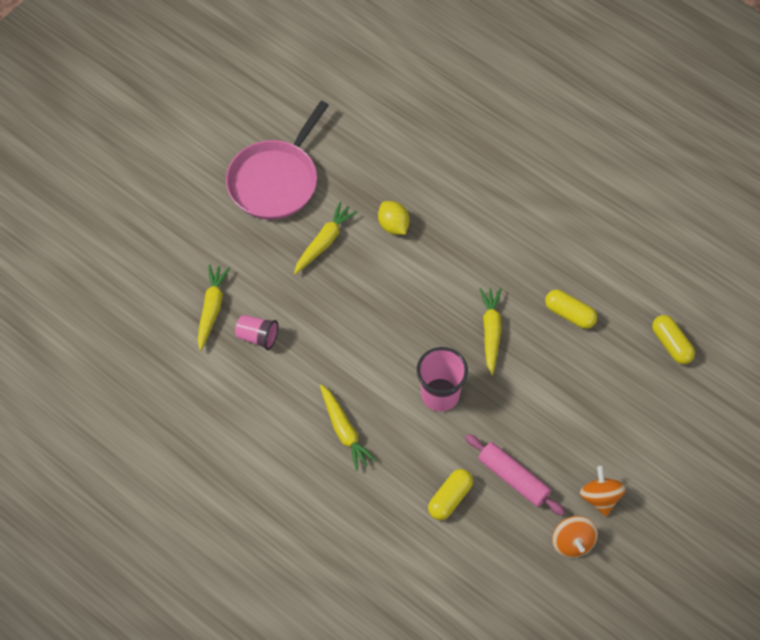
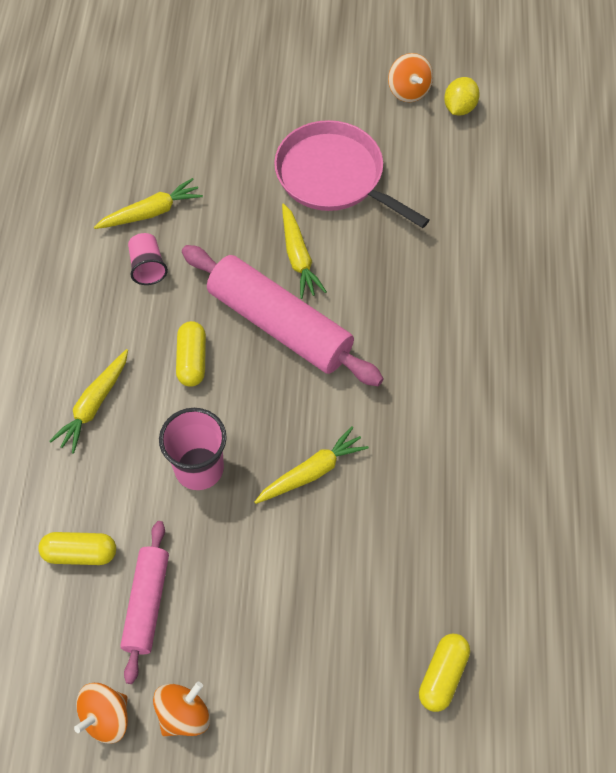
camera: 55 degrees right, 0 degrees up
pink pan [226,101,329,220] -> pink pan turned 45 degrees clockwise [274,120,429,228]
yellow carrot [294,202,357,274] -> yellow carrot turned 75 degrees clockwise [282,203,327,299]
yellow lemon [378,201,409,235] -> yellow lemon moved to [444,77,480,115]
yellow capsule [545,290,597,329] -> yellow capsule moved to [176,321,206,387]
none -> pink rolling pin [182,245,384,386]
none -> orange spinning top [388,53,433,102]

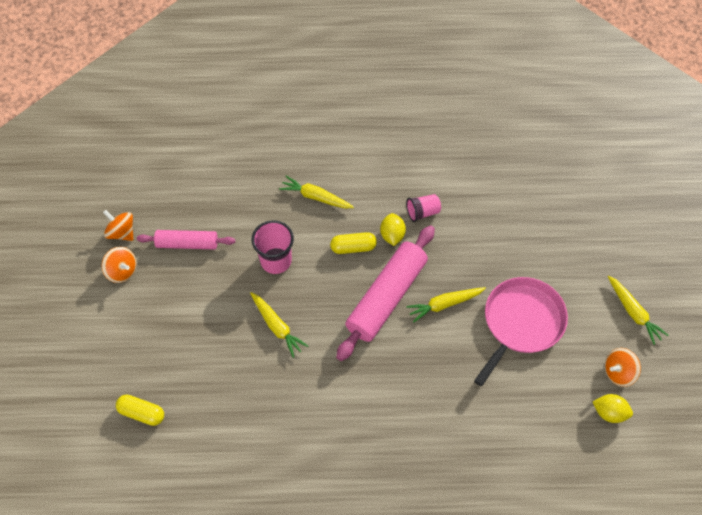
camera: 85 degrees right, 0 degrees up
yellow capsule [38,532,116,565] -> none
yellow carrot [94,178,203,229] -> yellow carrot moved to [607,275,669,345]
none -> yellow lemon [380,213,406,246]

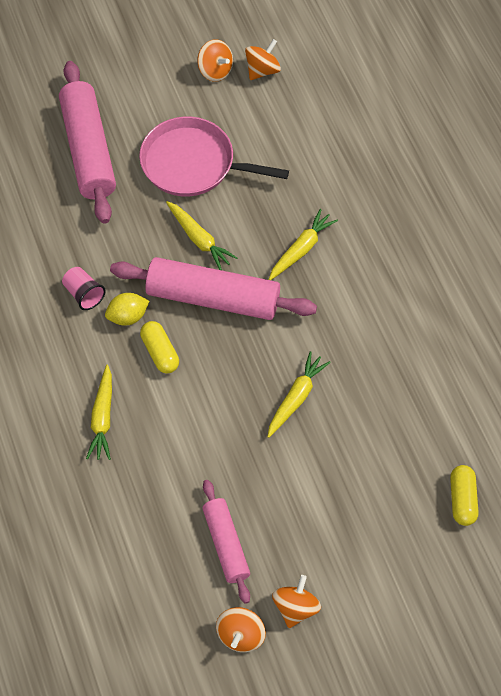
camera: 110 degrees left, 0 degrees up
pink cup [251,220,294,274] -> none
yellow lemon [593,394,633,423] -> orange spinning top [245,39,281,80]
yellow carrot [607,275,669,345] -> yellow carrot moved to [269,209,338,280]
none -> pink rolling pin [59,61,116,224]

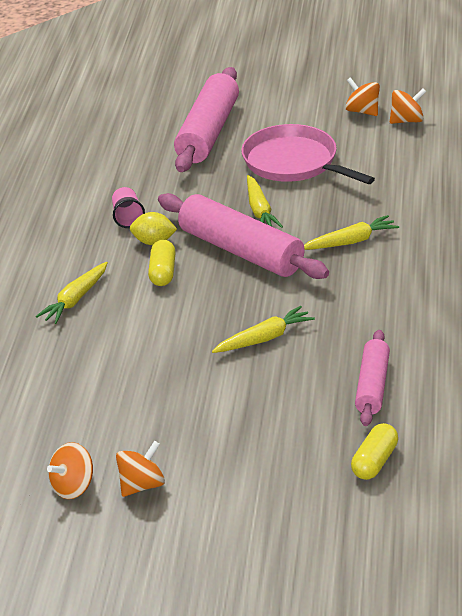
camera: 30 degrees right, 25 degrees down
orange spinning top [197,39,233,82] -> orange spinning top turned 150 degrees clockwise [345,77,380,116]
pink rolling pin [202,480,250,604] -> pink rolling pin moved to [355,330,390,426]

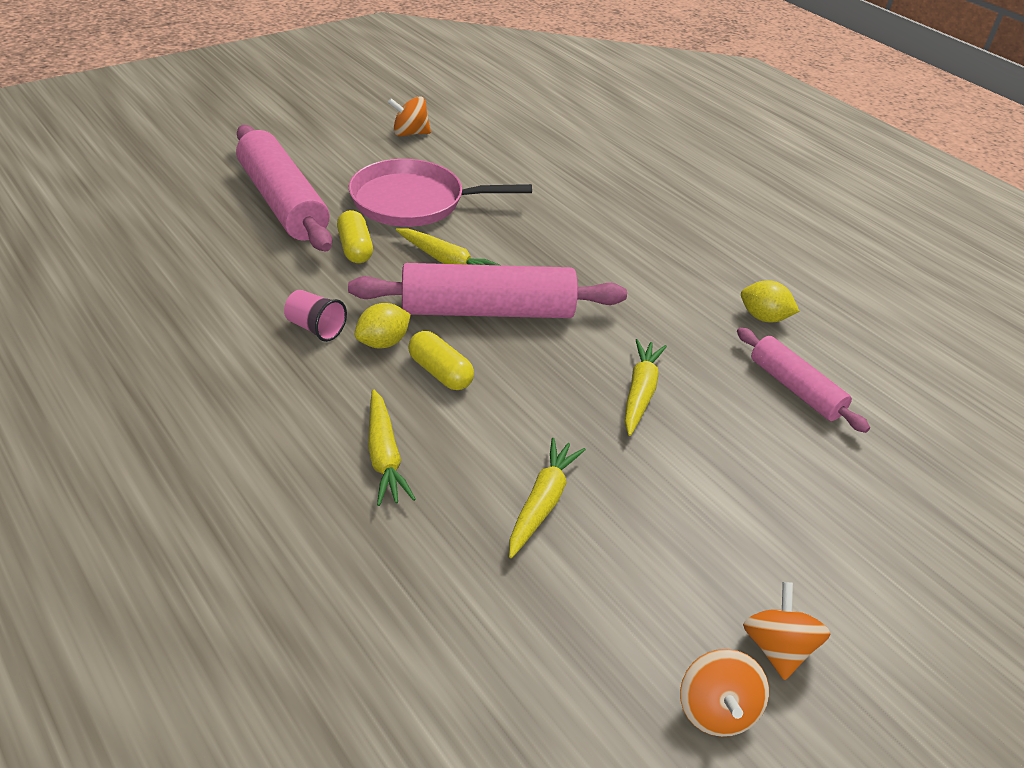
camera: 50 degrees left, 5 degrees up
yellow carrot [304,215,399,250] -> yellow carrot moved to [509,438,586,558]
yellow capsule [351,423,398,480] -> yellow capsule moved to [337,210,373,263]
orange spinning top [390,88,426,124] -> none
none -> yellow lemon [741,280,799,322]

